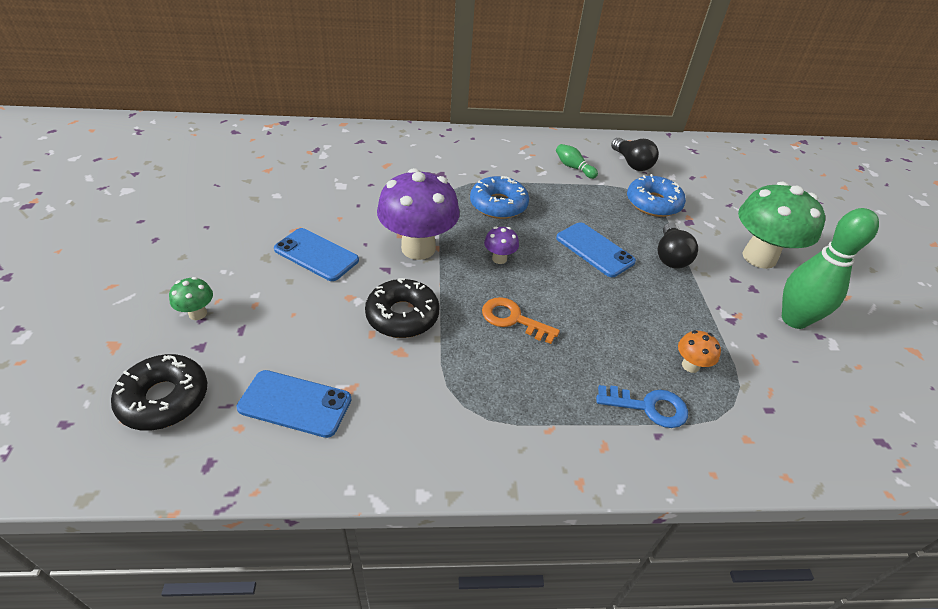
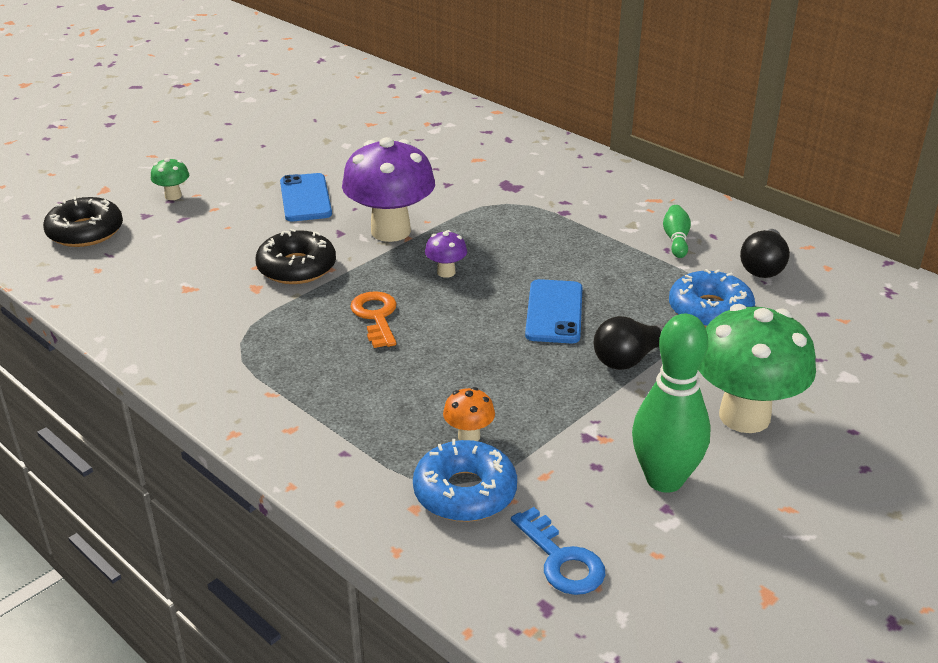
camera: 50 degrees right, 10 degrees down
blue phone [237,370,352,438] -> none
blue donut [470,176,529,219] -> blue donut moved to [413,439,517,522]
blue key [596,385,688,428] -> blue key moved to [511,507,605,595]

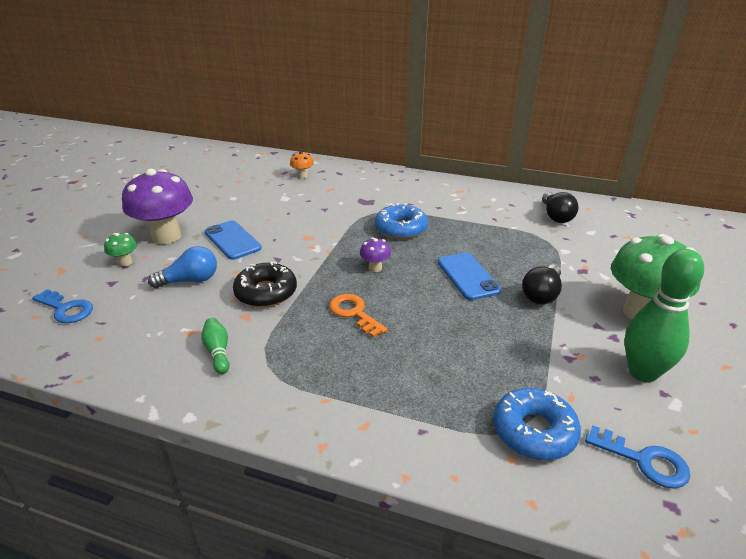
camera: 25 degrees left, 0 degrees up
black donut [43,196,123,247] -> blue key [32,289,93,323]
purple mushroom [342,137,435,242] -> purple mushroom moved to [122,169,193,244]
orange mushroom [443,387,495,441] -> orange mushroom moved to [290,151,314,179]
green bowling pin [663,205,691,258] -> green bowling pin moved to [201,318,230,374]
blue donut [669,269,755,328] -> blue donut moved to [375,203,428,239]
none -> blue light bulb [148,246,217,288]

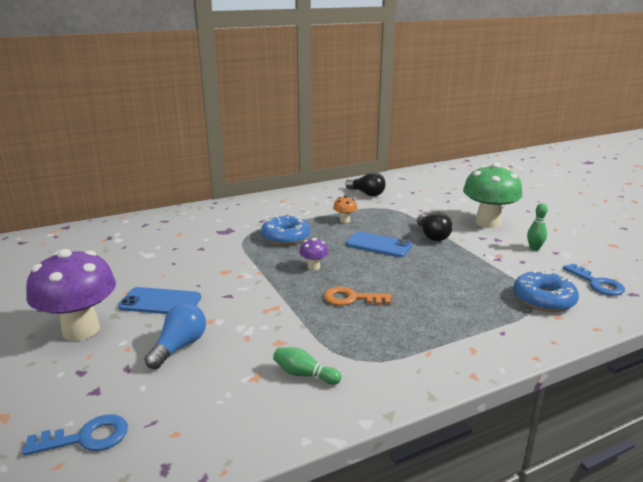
camera: 45 degrees left, 10 degrees down
green mushroom [104,233,137,266] -> none
black donut [233,262,297,308] -> none
orange mushroom [290,151,314,179] -> orange mushroom moved to [333,195,358,223]
blue key [585,425,690,489] -> blue key turned 75 degrees clockwise [563,263,625,295]
green bowling pin [624,249,704,382] -> green bowling pin [527,203,548,251], size x0.49

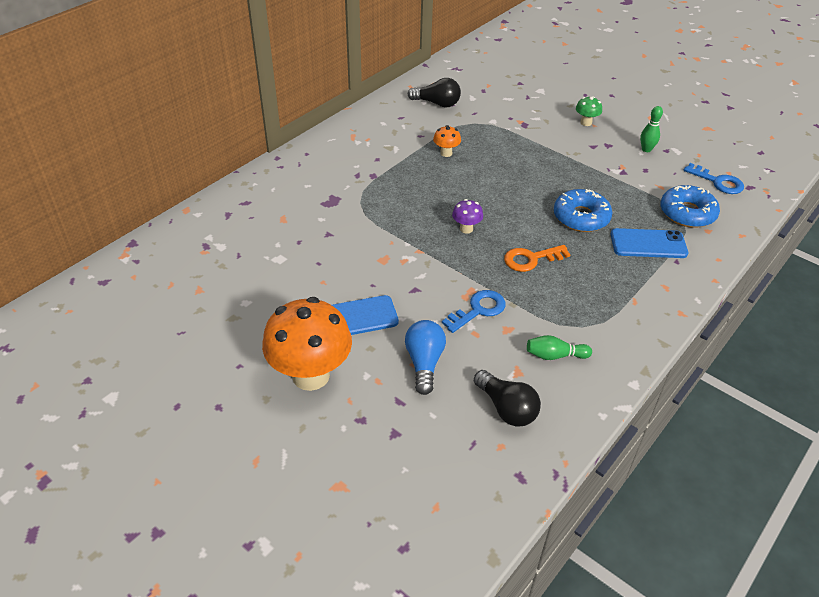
camera: 25 degrees left, 20 degrees up
blue key [22,415,128,456] -> blue key moved to [442,290,506,333]
purple mushroom [26,249,116,341] -> orange mushroom [262,297,352,391]
blue donut [261,215,310,245] -> blue donut moved to [554,189,612,232]
blue phone [346,231,412,257] -> blue phone moved to [610,228,688,258]
black light bulb [417,212,453,241] -> black light bulb moved to [474,370,541,427]
green mushroom [463,163,522,228] -> green mushroom [576,96,602,126], size x0.44

